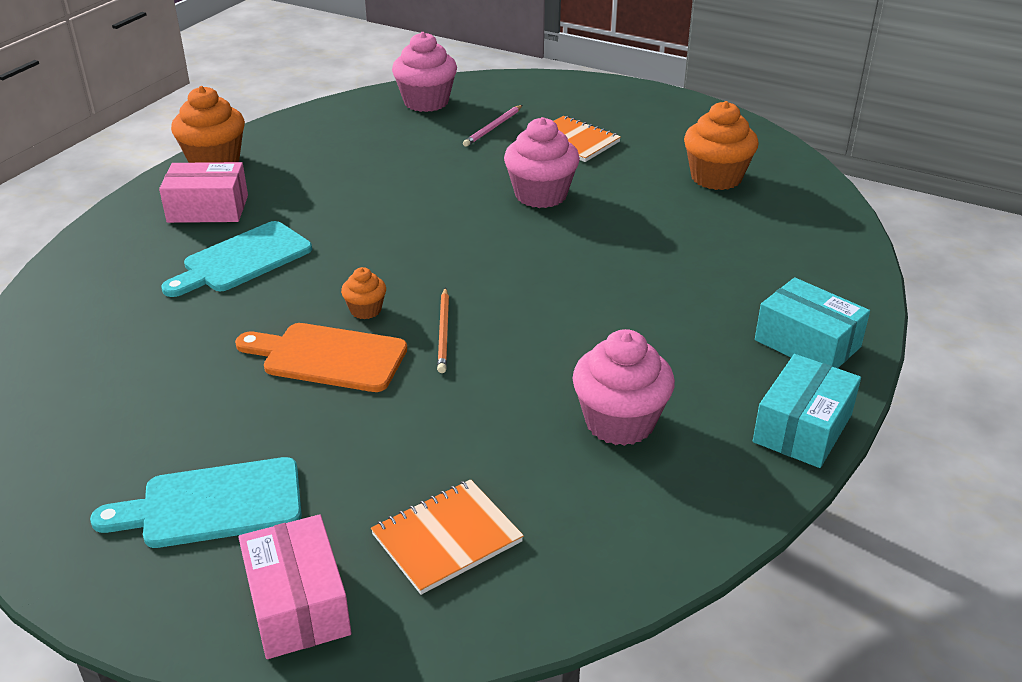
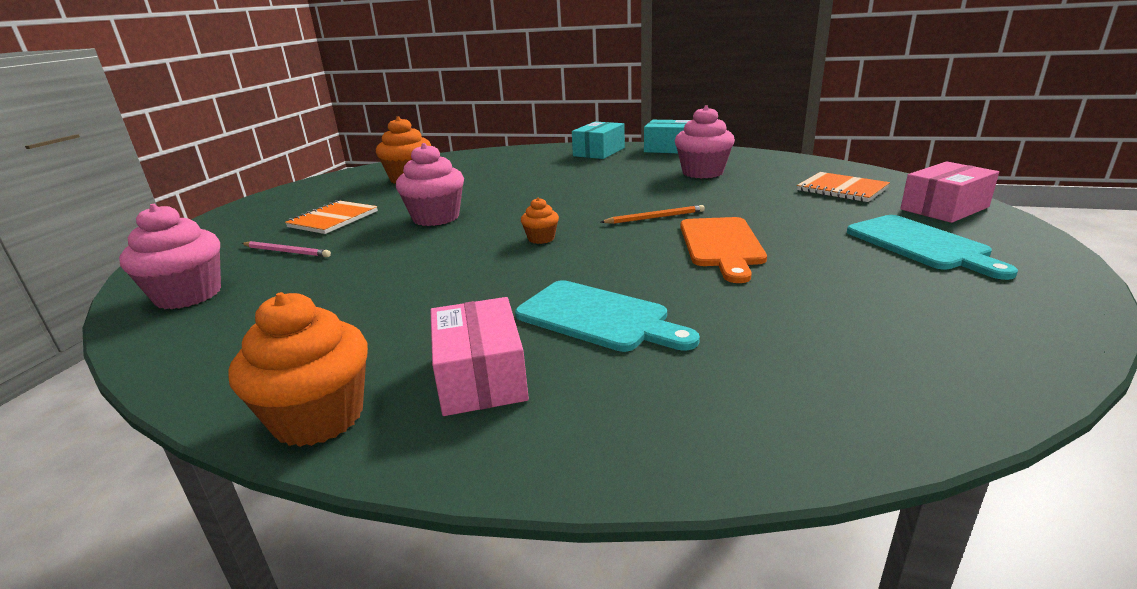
camera: 100 degrees left, 10 degrees down
orange cupcake [341,267,386,319] -> orange cupcake moved to [521,197,559,244]

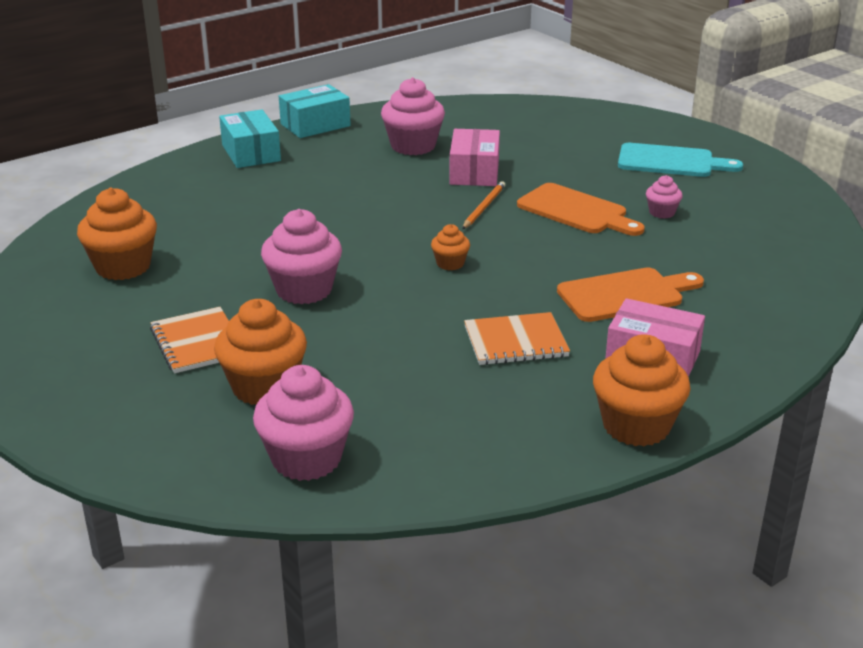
camera: 55 degrees left, 5 degrees up
pink pencil [242,241,331,257] -> orange cupcake [214,299,307,405]
turquoise cutting board [515,280,700,352] -> orange cutting board [557,268,704,322]
orange notebook [797,172,890,202] -> orange notebook moved to [464,312,570,365]
pink box [900,161,999,223] -> pink box moved to [449,129,500,186]
none -> pink cupcake [646,175,683,218]

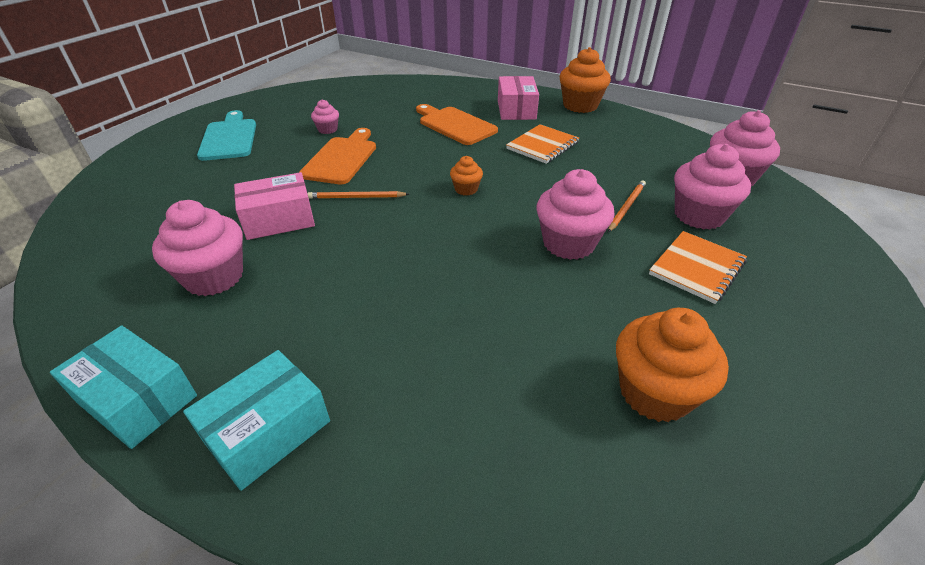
camera: 115 degrees left, 10 degrees up
orange cupcake [214,299,307,405] -> pink cupcake [674,144,751,229]
orange notebook [464,312,570,365] -> orange notebook turned 75 degrees clockwise [506,124,579,164]
none -> orange pencil [608,180,646,232]

